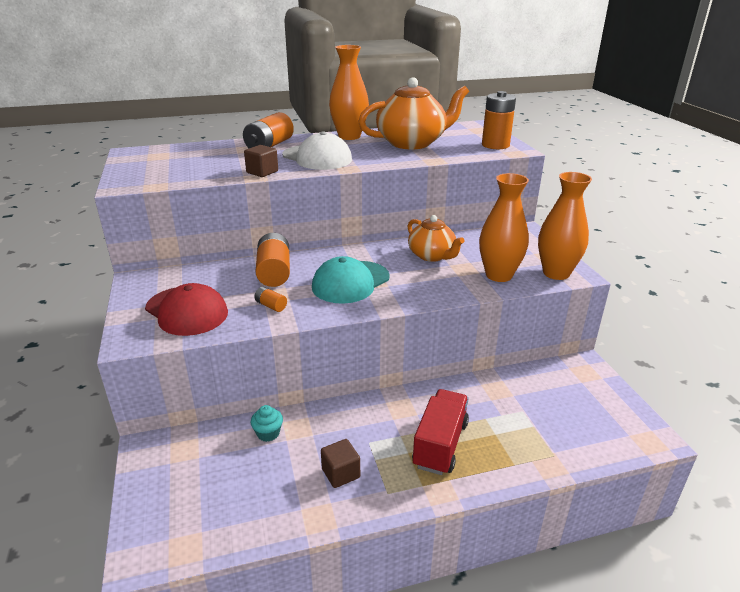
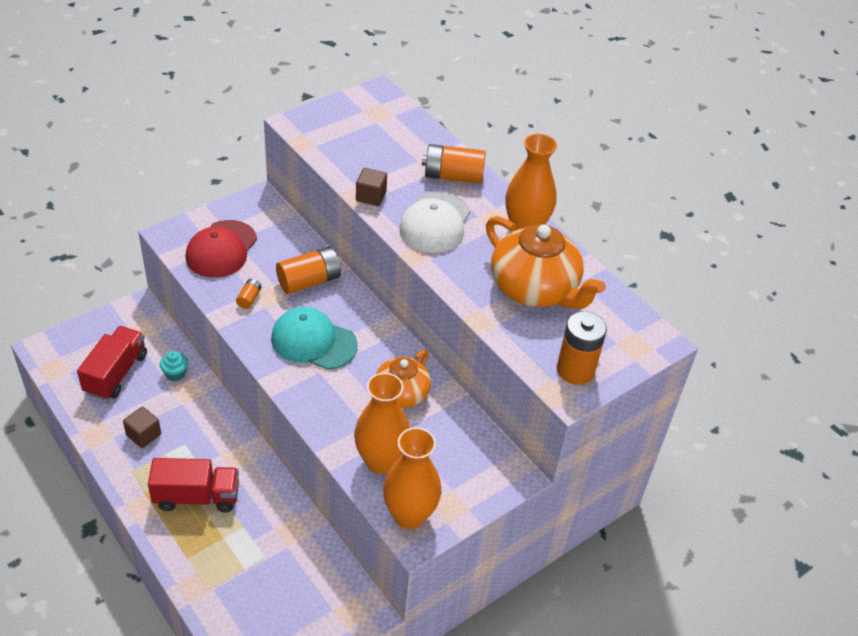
camera: 65 degrees right, 15 degrees up
none -> red truck [77,326,147,400]

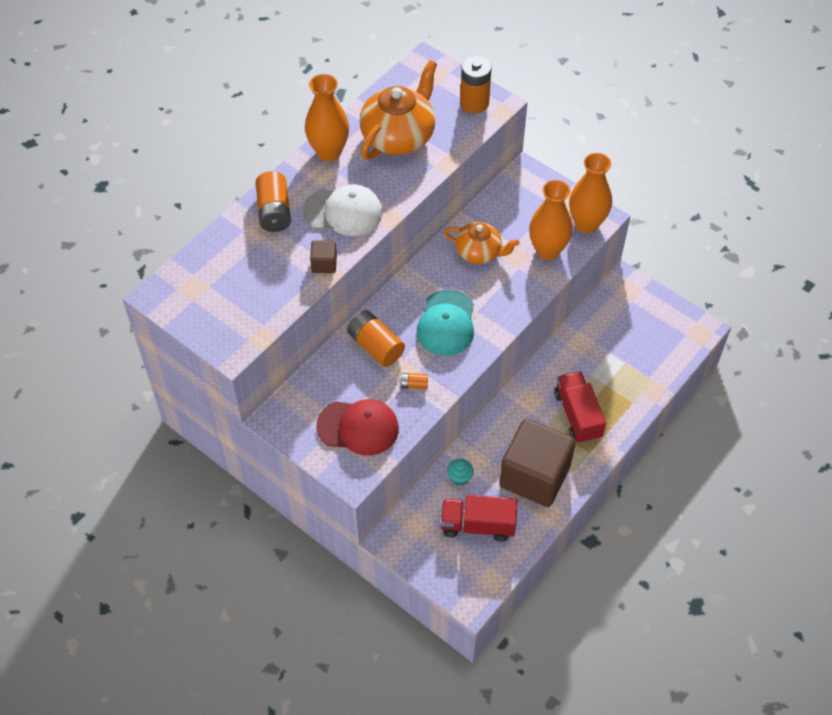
camera: 100 degrees left, 10 degrees up
brown cube [123,407,161,448] -> brown cube [499,419,576,507], size x2.43

